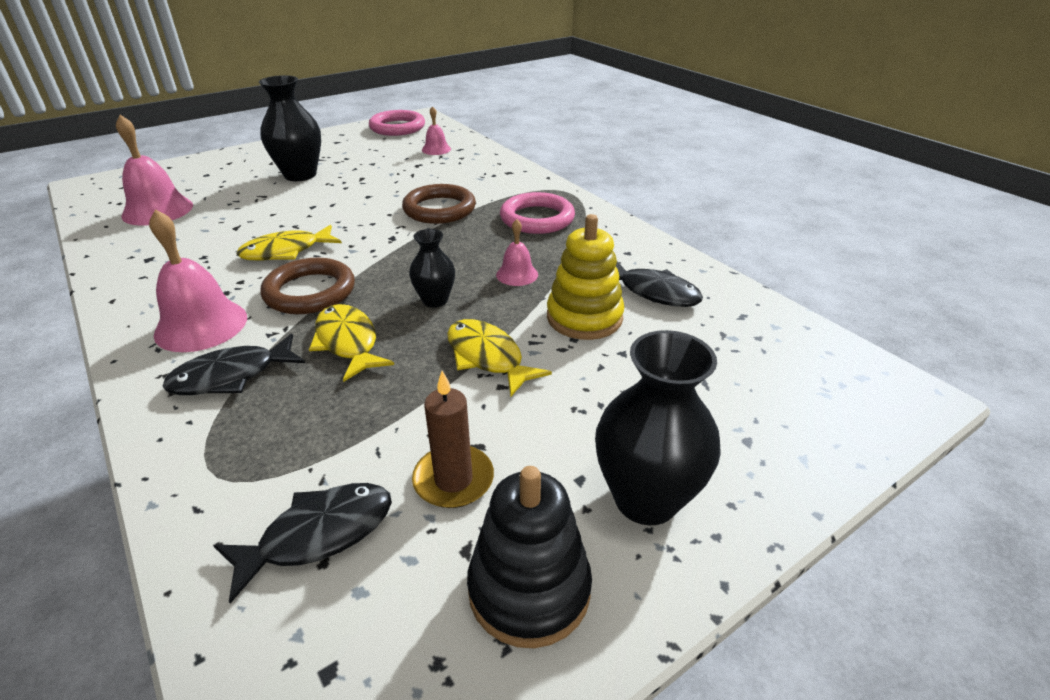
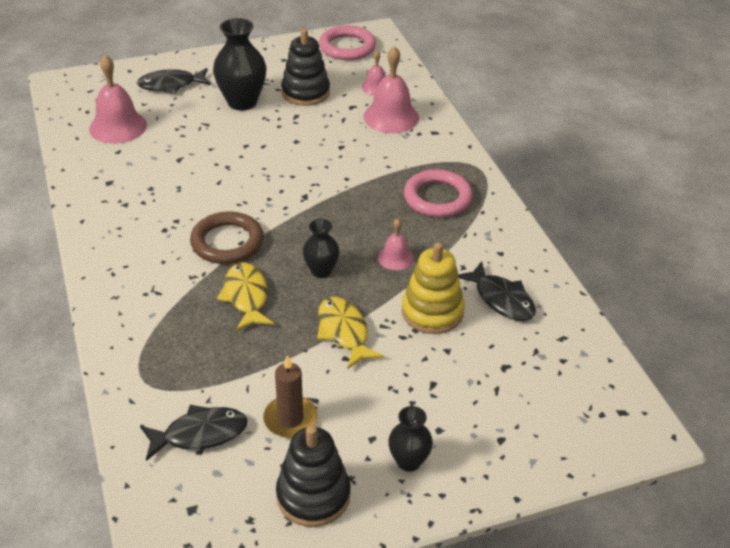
camera: 15 degrees right, 5 degrees up
pink bell [149,209,247,352] -> pink bell moved to [363,46,419,133]
black fish [162,334,305,395] -> black fish moved to [137,68,211,94]
yellow fish [237,225,342,261] -> none
brown ring [402,184,476,224] -> none
black vase [595,330,721,525] -> black vase [388,406,433,472], size x0.57
none -> black stacking toy [281,29,330,106]

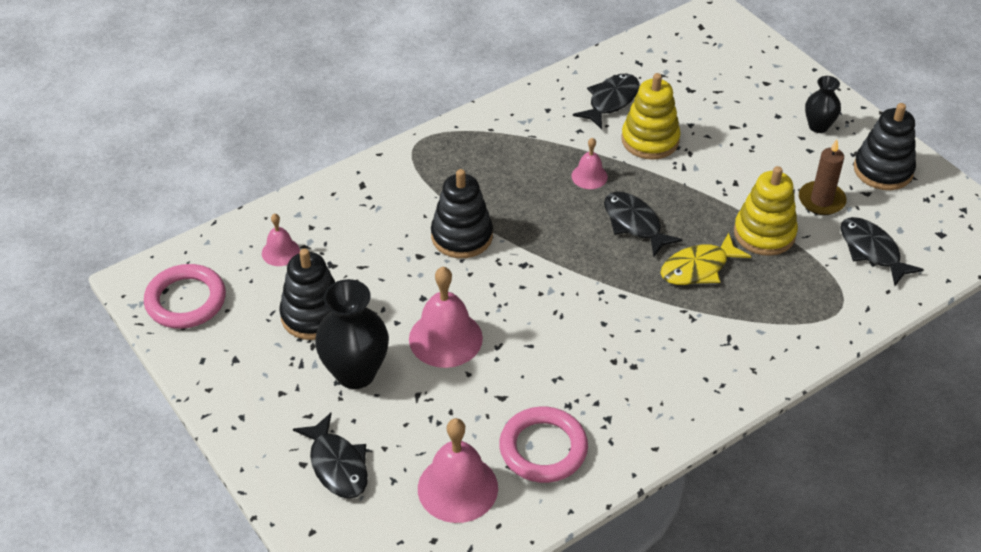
camera: 105 degrees left, 5 degrees up
brown ring [190,212,264,264] -> none
black vase [303,219,339,278] -> black fish [604,192,683,257]
yellow fish [317,297,384,369] -> none
pink bell [363,46,419,133] -> pink bell moved to [409,267,483,368]
pink ring [404,169,473,217] -> pink ring moved to [499,407,588,483]
none -> black stacking toy [431,169,493,258]
none -> yellow stacking toy [734,166,798,256]

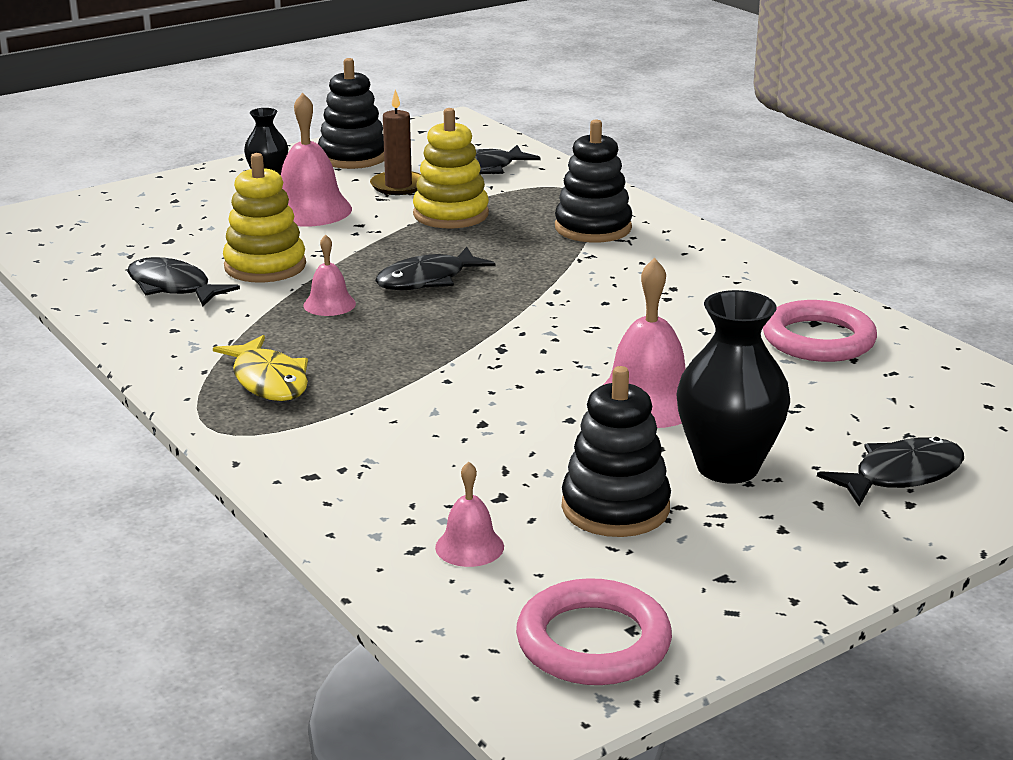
camera: 90 degrees left, 20 degrees down
pink bell [418,418,498,523] -> pink bell moved to [281,92,352,227]
black stacking toy [431,169,493,258] -> black stacking toy moved to [555,119,632,242]
yellow fish [661,232,751,285] -> yellow fish moved to [213,335,308,401]

